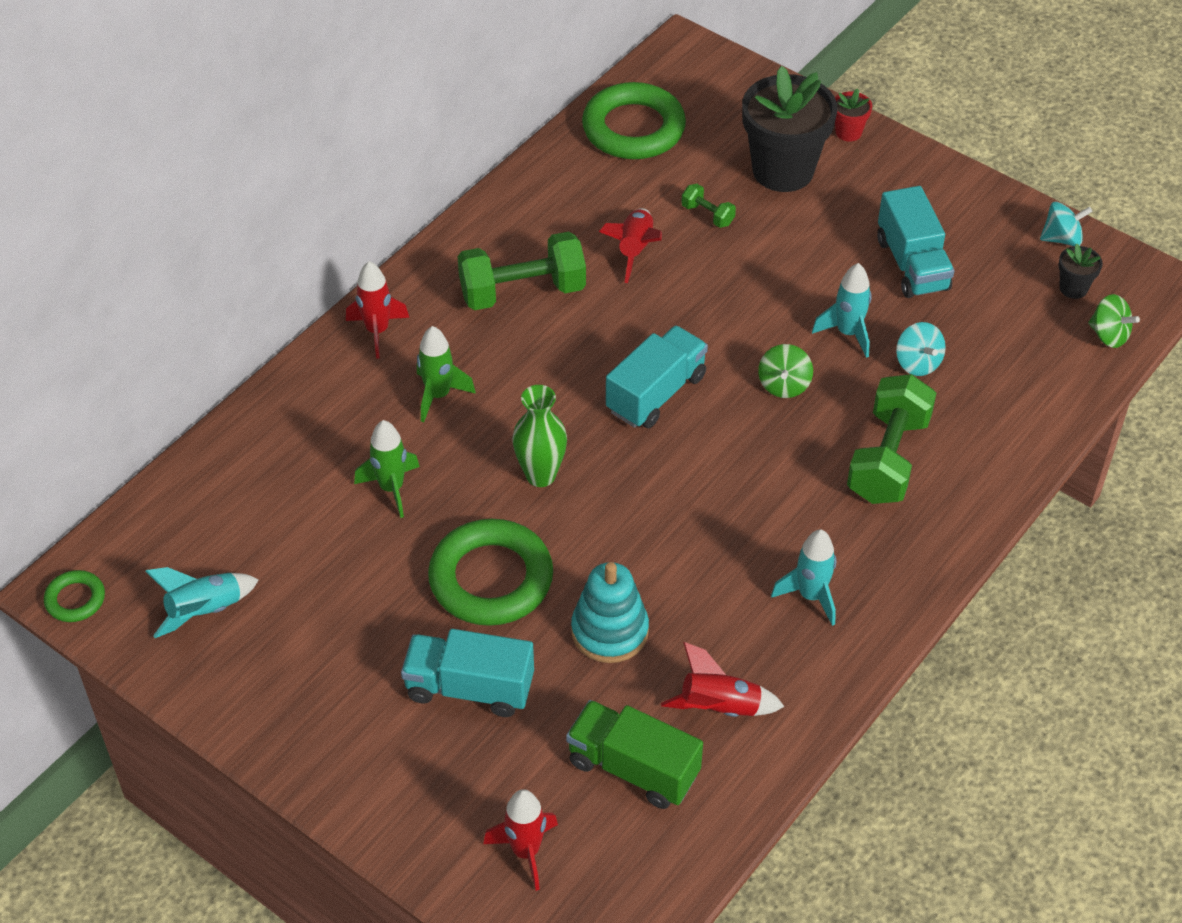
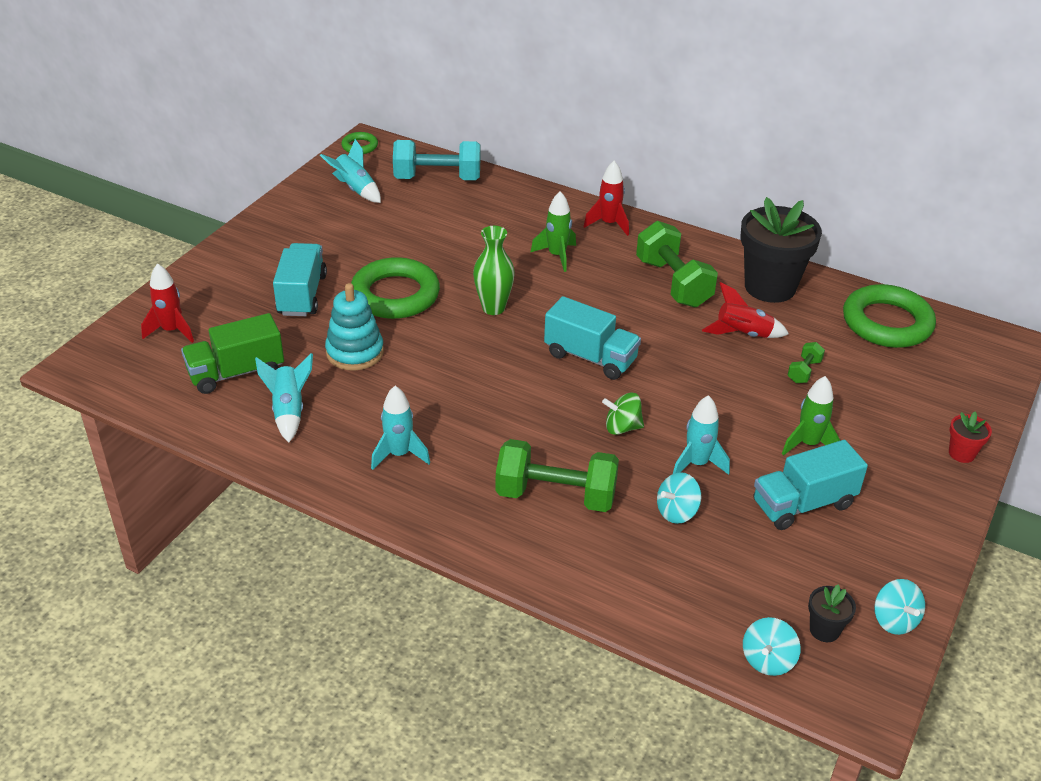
camera: 80 degrees right, 10 degrees down
green rocket [354,420,420,518] -> green rocket moved to [782,376,840,456]
green truck [566,700,703,809] -> green truck turned 135 degrees counterclockwise [181,313,284,394]
red rocket [661,642,785,717] -> turquoise rocket [255,353,313,443]
black flower pot [742,66,837,192] -> black flower pot moved to [741,197,822,303]
green spinning top [1088,294,1140,348] -> turquoise spinning top [743,617,801,676]
none -> turquoise dumbbell [393,140,480,180]

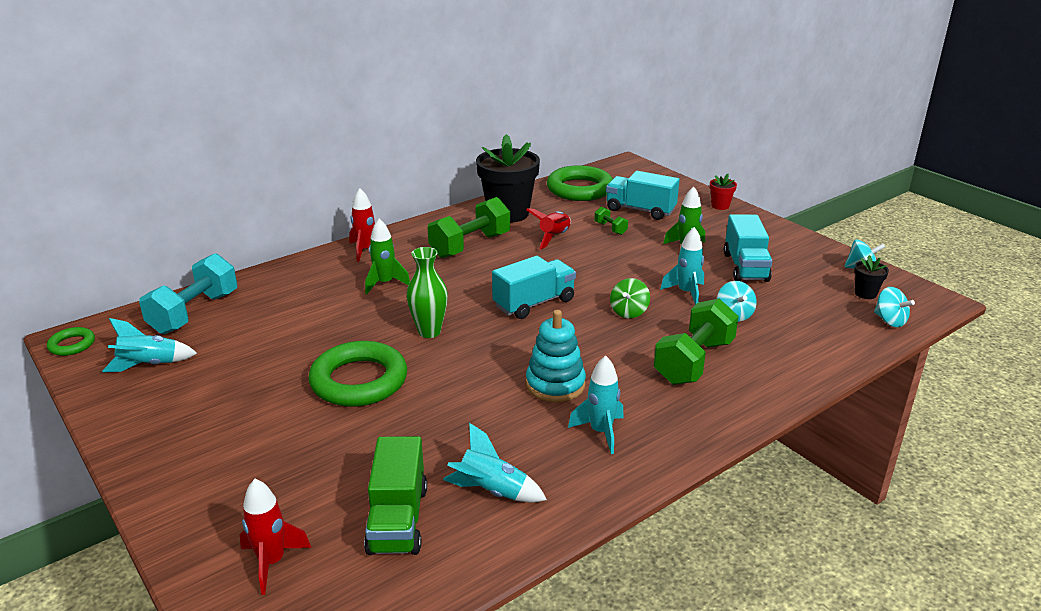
camera: 65 degrees left, 10 degrees down
turquoise truck [273,243,327,316] -> turquoise truck moved to [606,171,680,220]
turquoise stacking toy [325,283,384,370] -> turquoise stacking toy moved to [526,310,586,402]
green dumbbell [636,221,718,307] -> green dumbbell turned 45 degrees counterclockwise [427,197,510,258]

